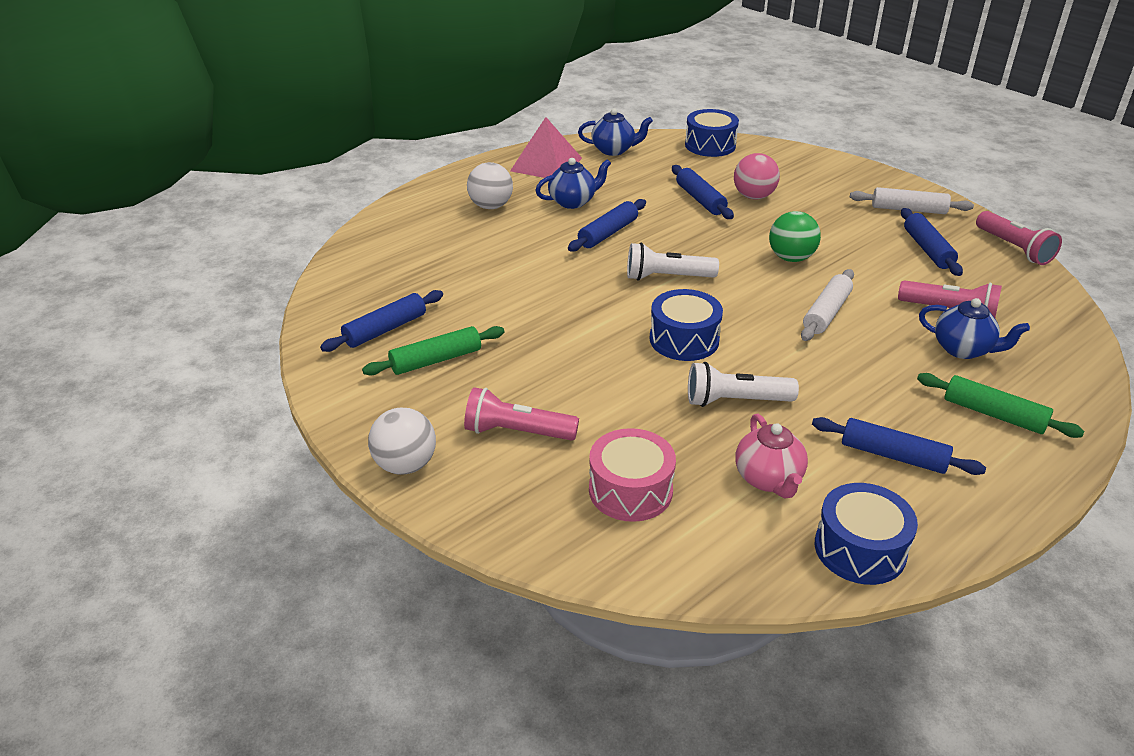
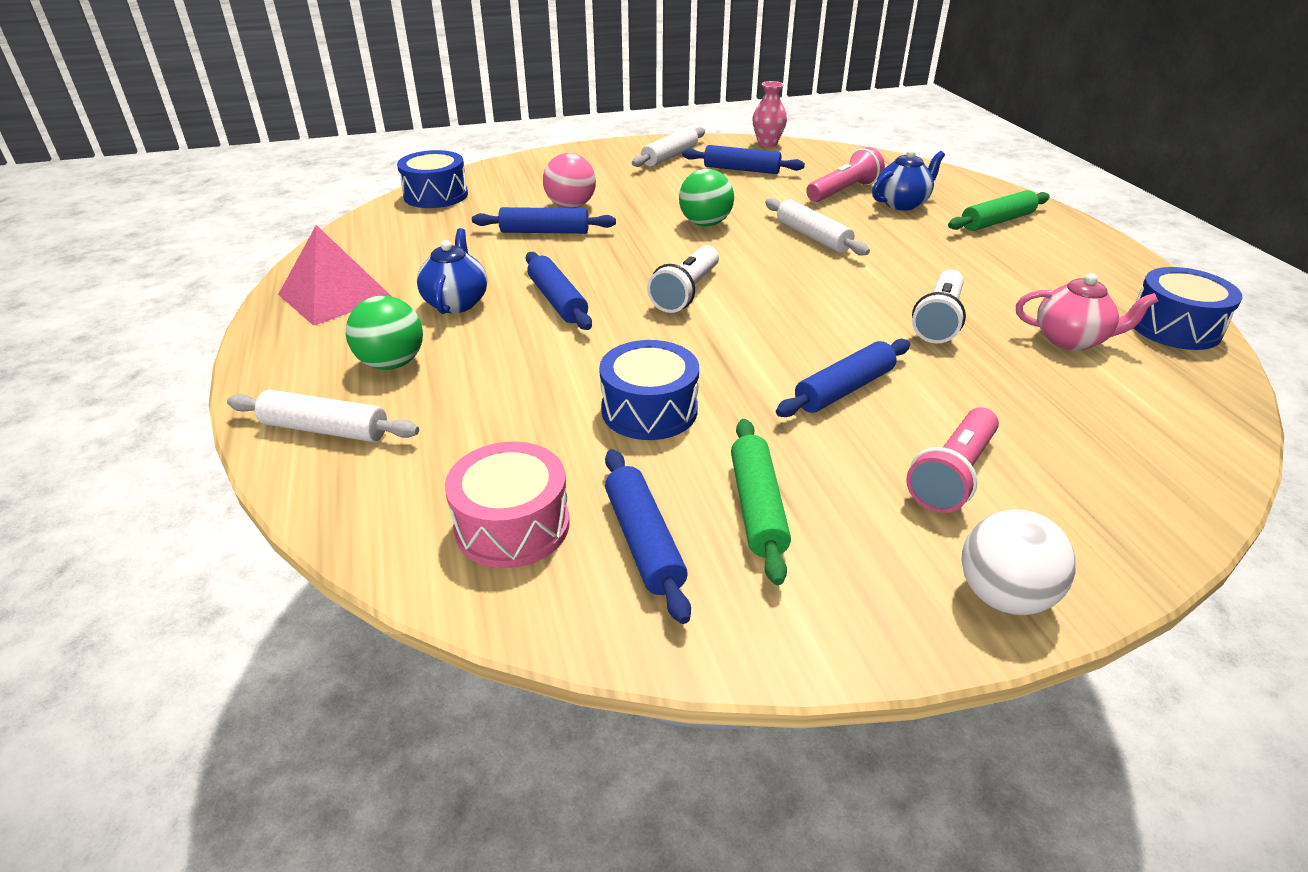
camera: 65 degrees left, 0 degrees up
white ball [467,162,513,209] -> green ball [346,296,423,370]
blue teapot [578,108,653,156] -> none
pink drum [589,428,676,522] -> pink drum moved to [445,441,569,568]
blue drum [650,289,723,361] -> blue drum moved to [599,340,699,440]
blue rolling pin [812,417,986,475] -> blue rolling pin moved to [776,339,910,417]
pink flashlight [976,211,1062,265] -> pink vase [752,81,787,147]
none -> white rolling pin [227,390,419,442]

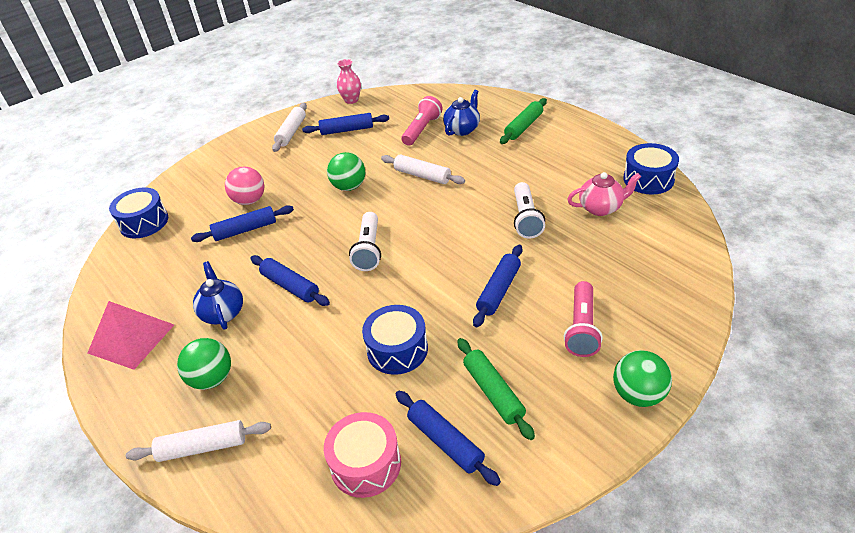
camera: 20 degrees left, 5 degrees up
white ball [962,509,1076,615] -> green ball [613,350,672,407]

